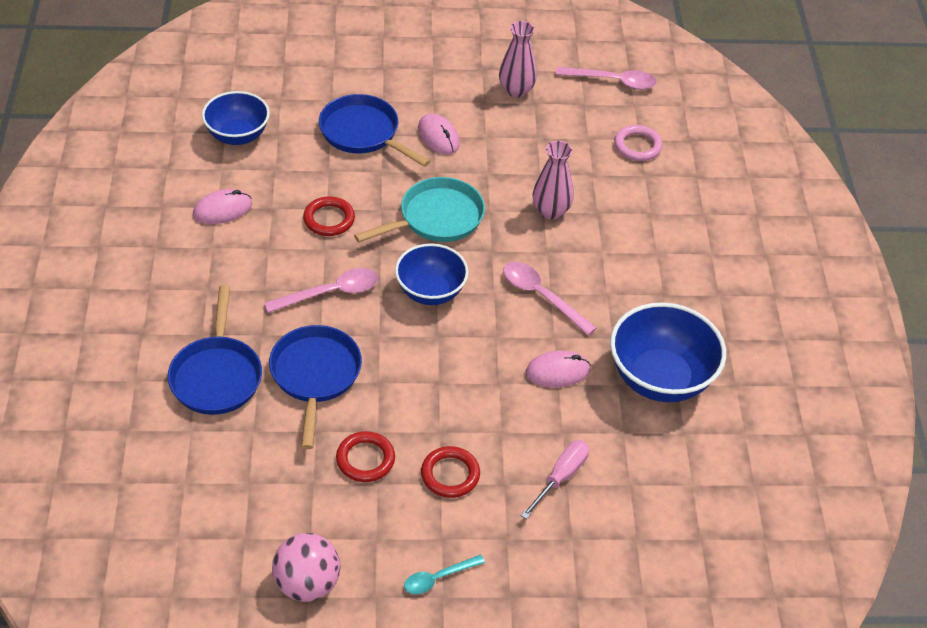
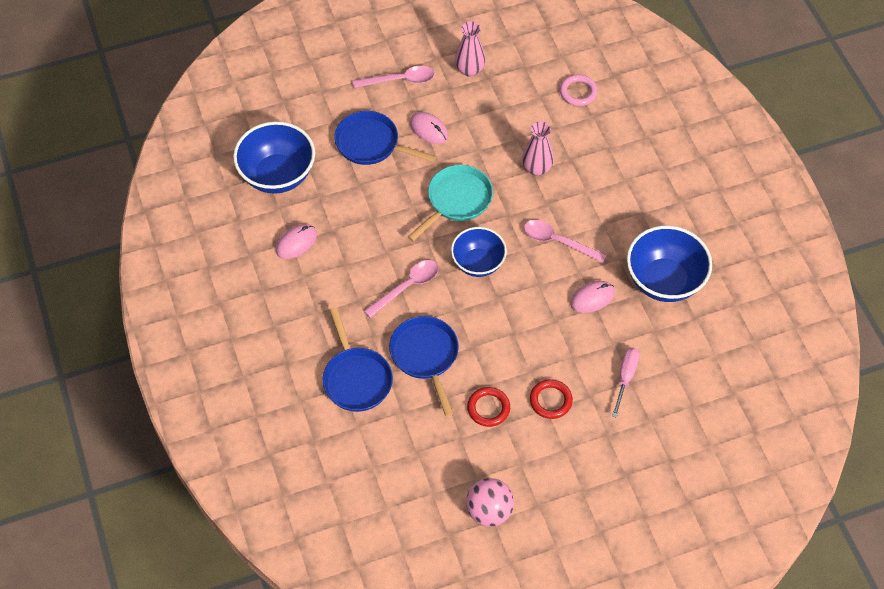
camera: 15 degrees left, 10 degrees up
blue bowl [202,91,270,145] -> blue bowl [233,122,315,194], size x1.51
red ring [303,196,355,236] -> none
turquoise spoon [404,555,485,594] -> none
pink spoon [555,67,657,90] -> pink spoon moved to [353,66,435,88]

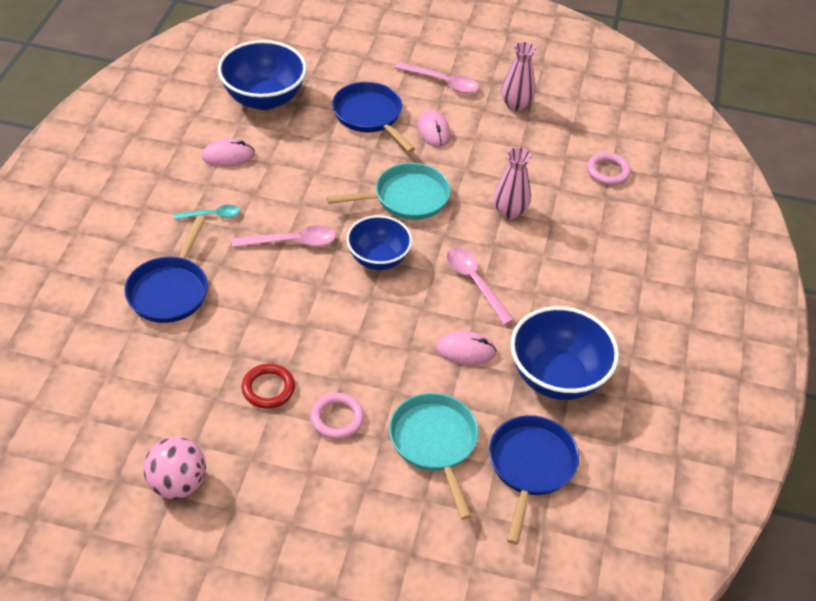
camera: 30 degrees right, 10 degrees down
blue pan [389,316,459,416] -> blue pan moved to [489,415,579,544]
red ring [530,379,573,419] -> pink ring [310,393,364,439]
pink screwdriver [612,348,640,418] -> turquoise pan [389,393,479,520]
none -> turquoise spoon [174,205,240,220]

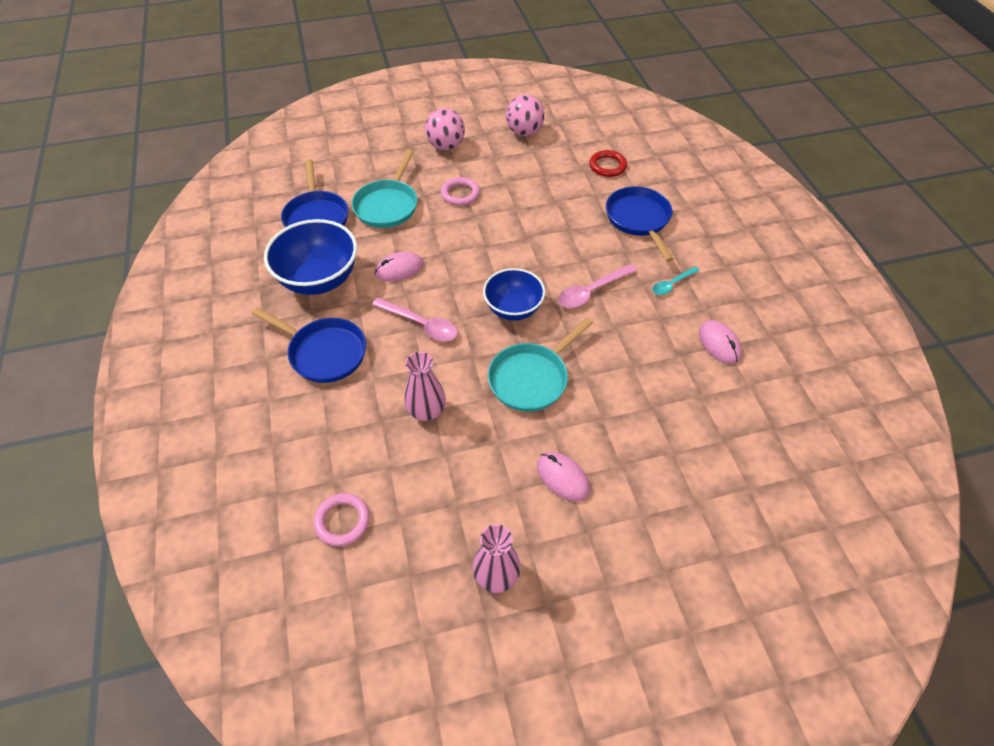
camera: 155 degrees right, 5 degrees up
pink mouse [202,138,255,167] -> pink mouse turned 75 degrees counterclockwise [699,320,742,364]
blue bowl [218,40,307,110] -> none
red ring [242,364,295,409] -> red ring moved to [589,150,627,177]
blue pan [332,82,416,152] -> blue pan moved to [252,308,366,383]
turquoise pan [389,393,479,520] -> turquoise pan turned 60 degrees clockwise [352,150,417,228]
pink spoon [395,62,479,93] -> none
none -> pink ball [425,108,465,150]

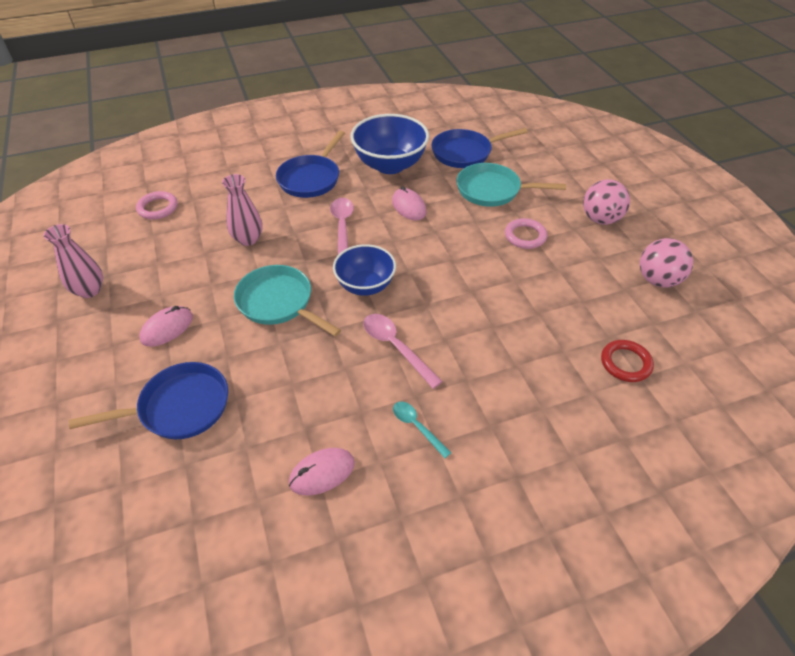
camera: 85 degrees right, 5 degrees down
pink spoon [372,297,458,341] -> pink spoon turned 150 degrees clockwise [330,198,354,255]
blue pan [606,186,674,262] -> blue pan moved to [69,362,228,439]

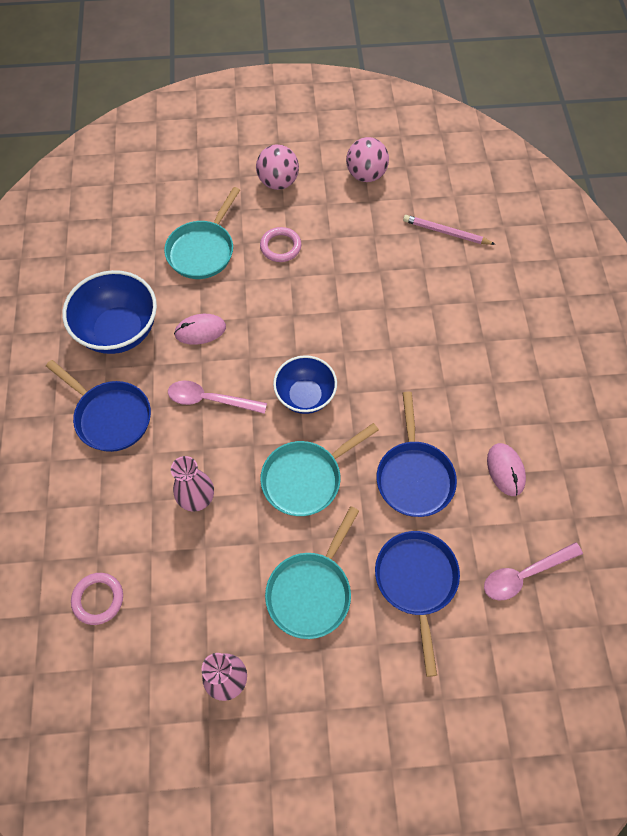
camera: 75 degrees left, 15 degrees up
pink mouse [139,306,193,347] -> turquoise pan [265,506,359,639]
pink spoon [363,314,443,389] -> pink spoon moved to [484,542,583,601]
turquoise spoon [393,402,451,458] -> none
blue pan [432,128,528,168] -> blue pan moved to [377,392,457,517]
red ring [601,340,654,382] -> pink pencil [403,215,496,245]

